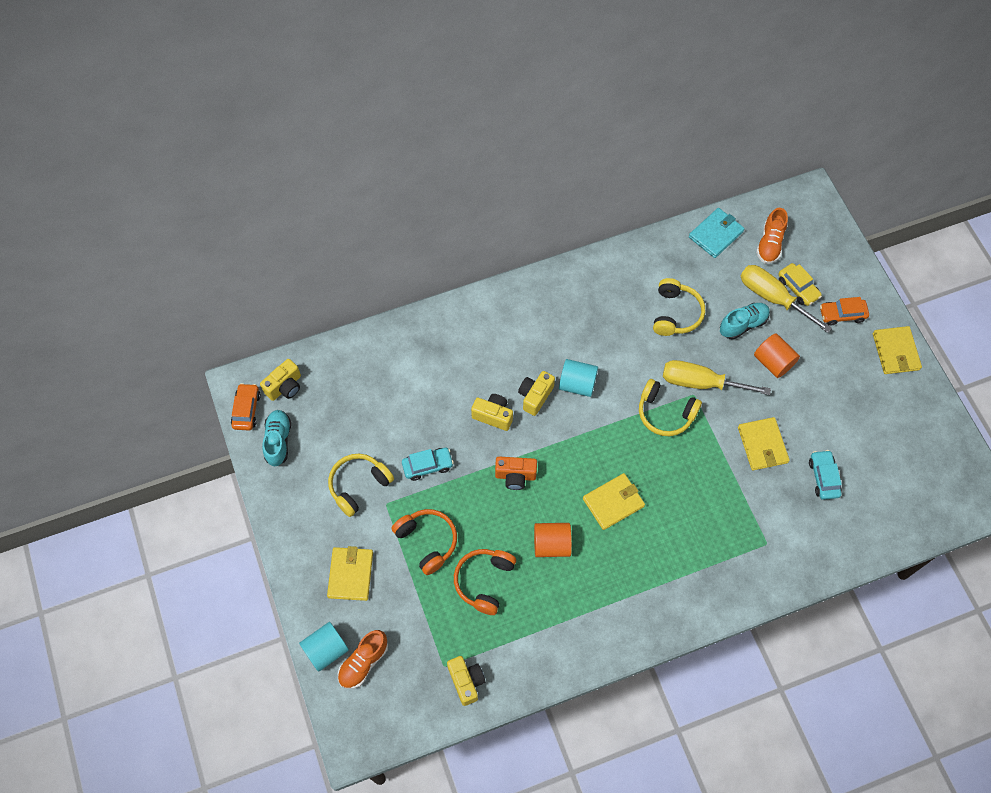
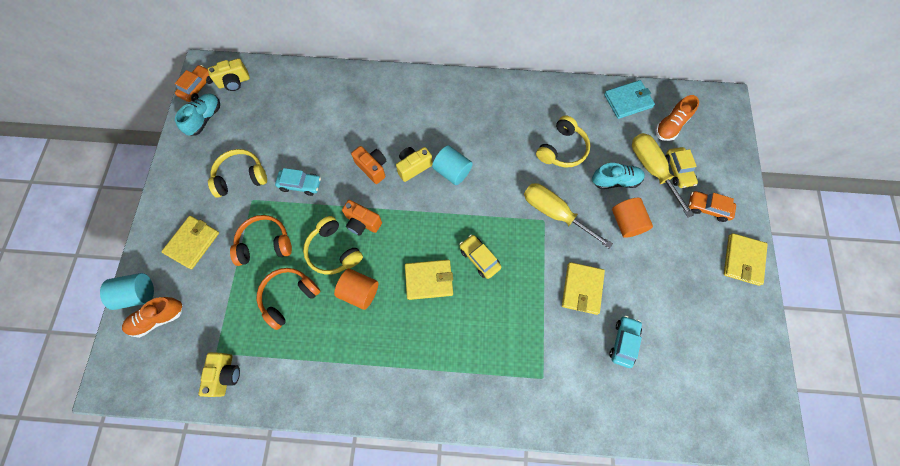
camera: 25 degrees right, 5 degrees up
orange headphones [392,509,457,575] -> orange headphones turned 90 degrees counterclockwise [230,215,292,266]
yellow camera [471,394,513,431] -> orange camera [351,146,386,184]
yellow headphones [639,379,702,436] -> yellow headphones moved to [303,216,363,275]
none -> yellow car [460,235,501,279]

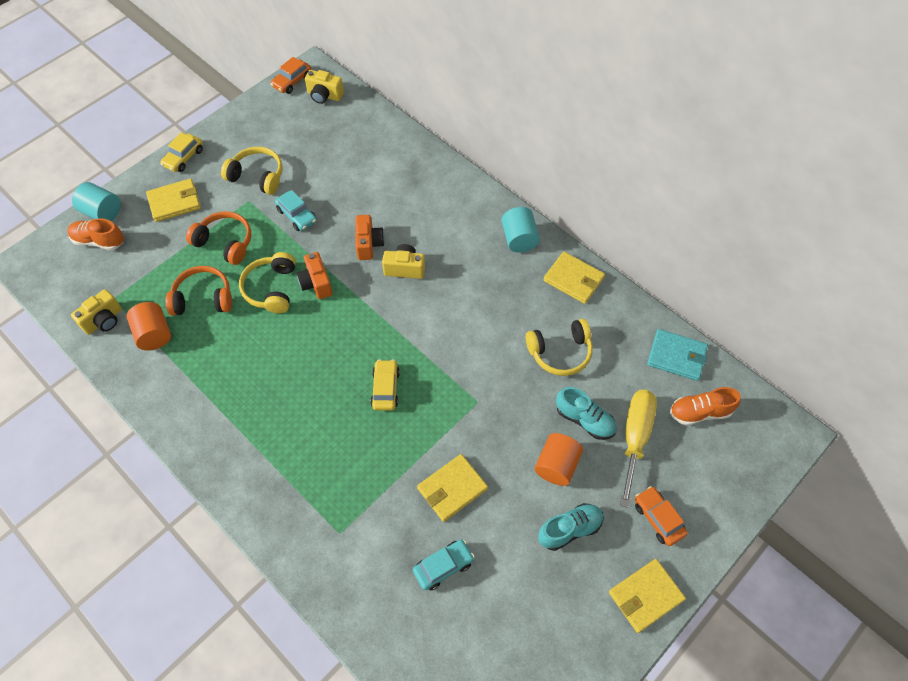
camera: 40 degrees right, 10 degrees down
orange car [175,65,213,102] -> orange car turned 150 degrees clockwise [270,57,311,94]
turquoise shoe [175,93,220,136] -> turquoise shoe moved to [538,503,604,551]
orange cylinder [334,269,378,310] -> orange cylinder moved to [126,302,171,350]
yellow wallet [405,260,453,300] -> yellow wallet moved to [543,251,605,304]
turquoise cylinder [432,145,473,185] -> turquoise cylinder moved to [502,207,540,253]
yellow screwdriver [524,183,613,249] -> none
yellow car [665,147,698,188] -> yellow car moved to [160,132,203,172]

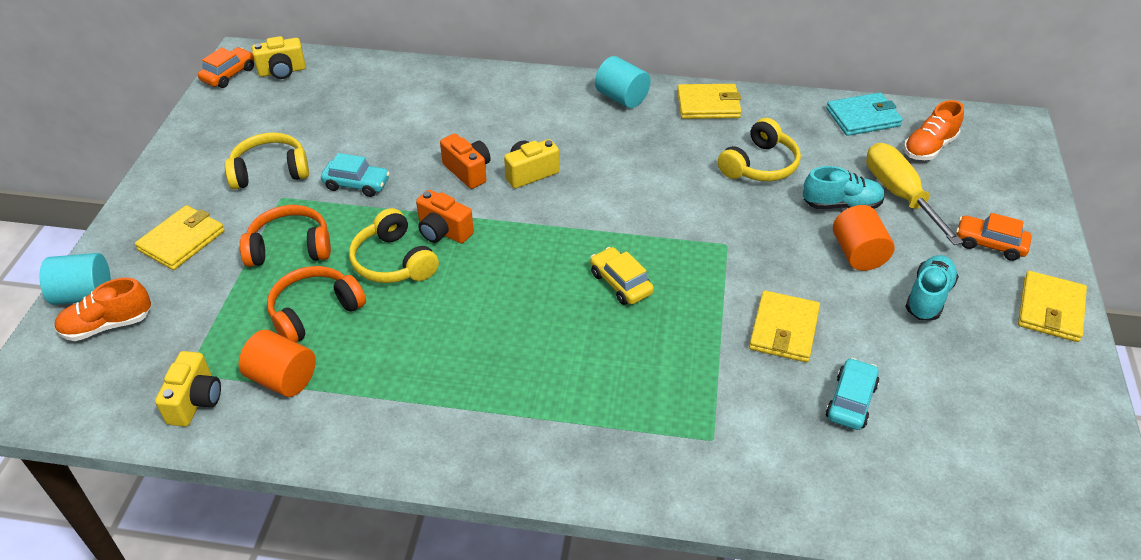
camera: 35 degrees left, 15 degrees down
yellow car [160,132,203,172] -> none
orange car [270,57,311,94] -> orange car turned 150 degrees counterclockwise [198,47,254,88]

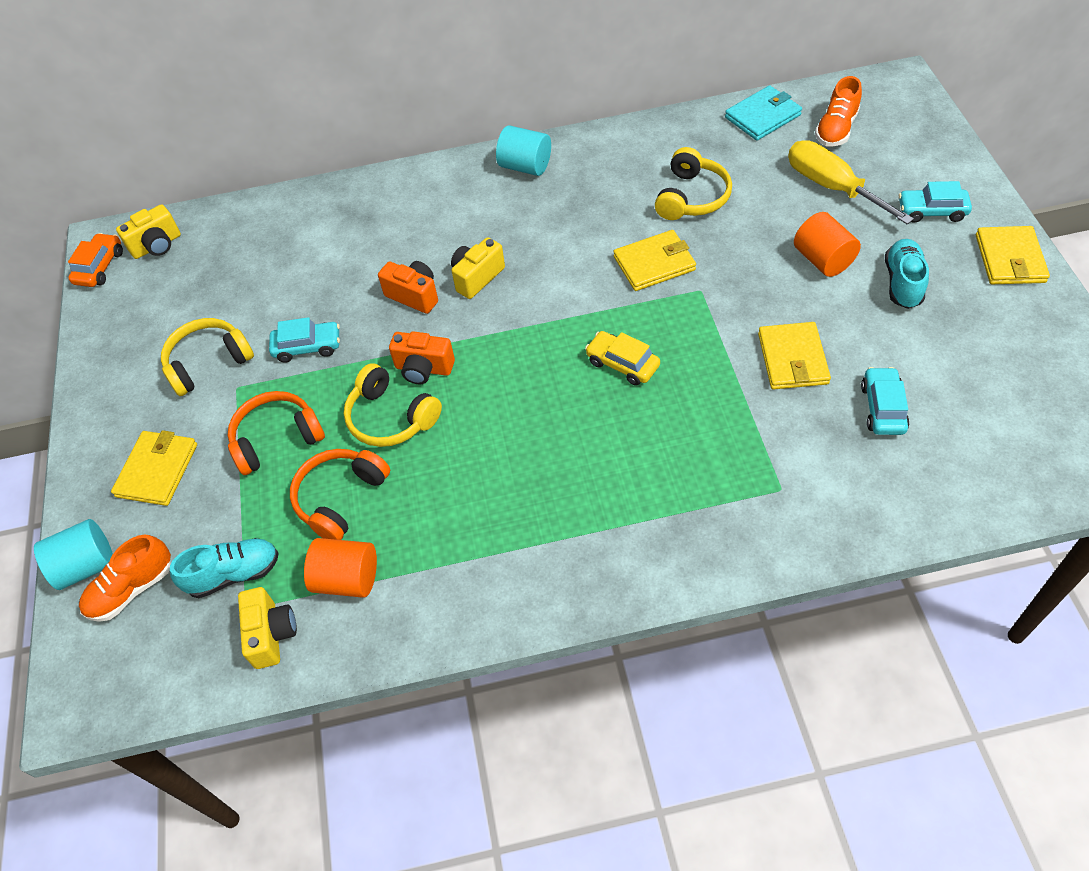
camera: 15 degrees left, 10 degrees up
yellow wallet [677,84,742,119] -> yellow wallet moved to [613,230,696,291]
turquoise shoe [803,166,885,209] -> turquoise shoe moved to [170,538,279,598]
orange car [956,213,1032,261] -> turquoise car [899,181,972,223]

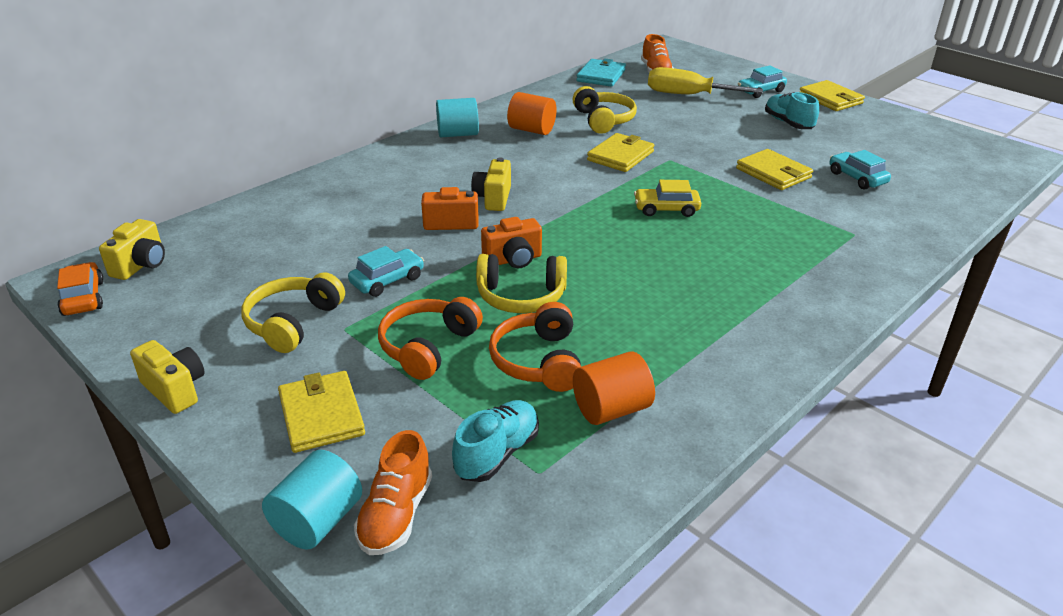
camera: 40 degrees left, 20 degrees down
yellow camera [238,587,297,669] -> yellow camera moved to [130,340,205,414]
orange cylinder [794,212,861,277] -> orange cylinder moved to [507,92,557,135]

